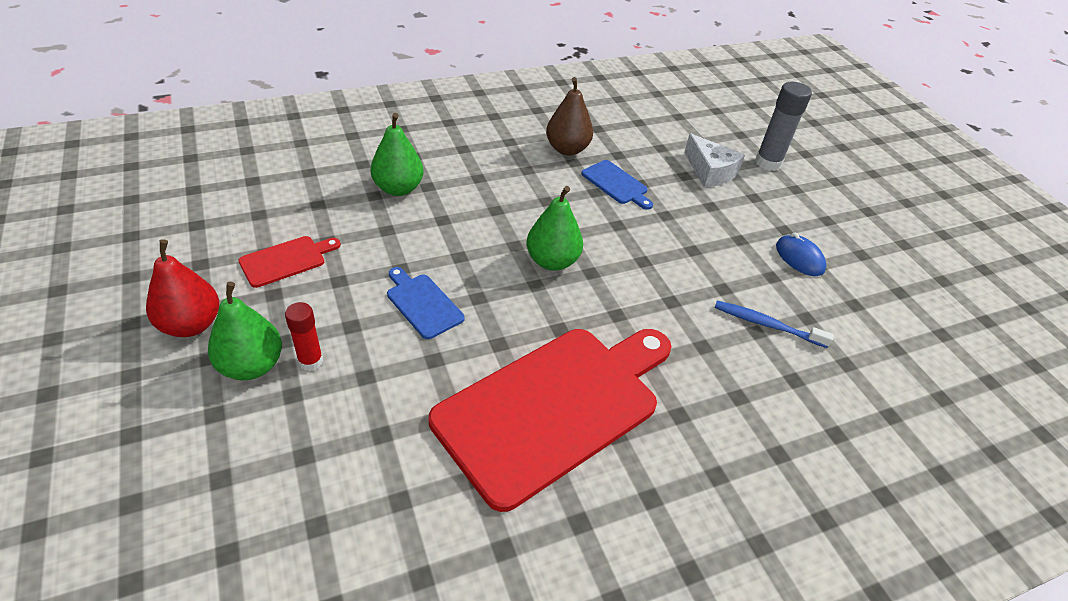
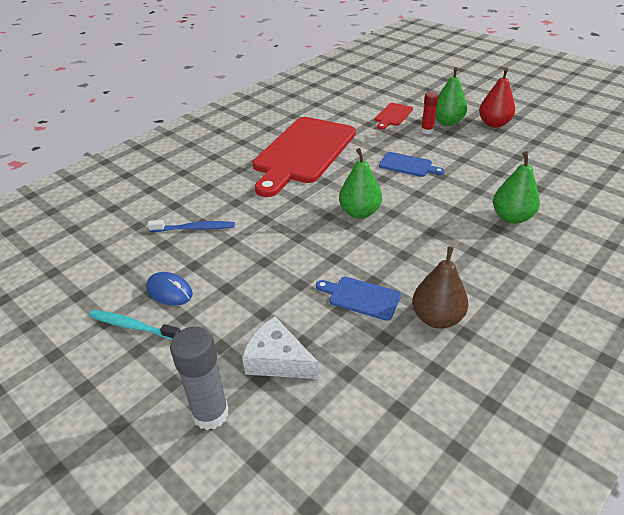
camera: 160 degrees right, 5 degrees down
red cutting board [238,236,341,288] -> red cutting board moved to [375,103,413,130]
none -> turquoise toothbrush [89,310,181,340]

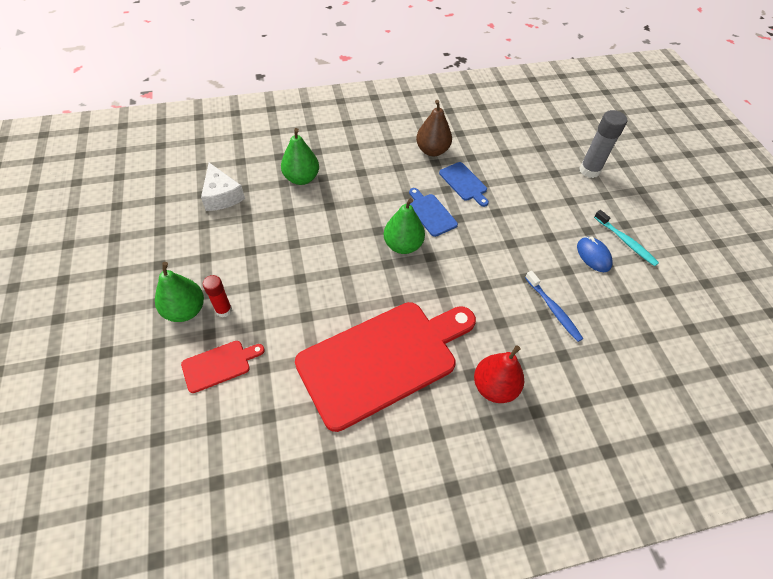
camera: 150 degrees left, 15 degrees up
blue toothbrush [148,220,235,232] -> blue toothbrush turned 150 degrees counterclockwise [525,271,583,342]
white cheese [242,317,318,379] -> white cheese moved to [201,163,245,211]
blue cutting board [379,152,445,177] -> blue cutting board moved to [409,188,458,237]
red pear [479,68,515,128] -> red pear moved to [474,345,524,403]

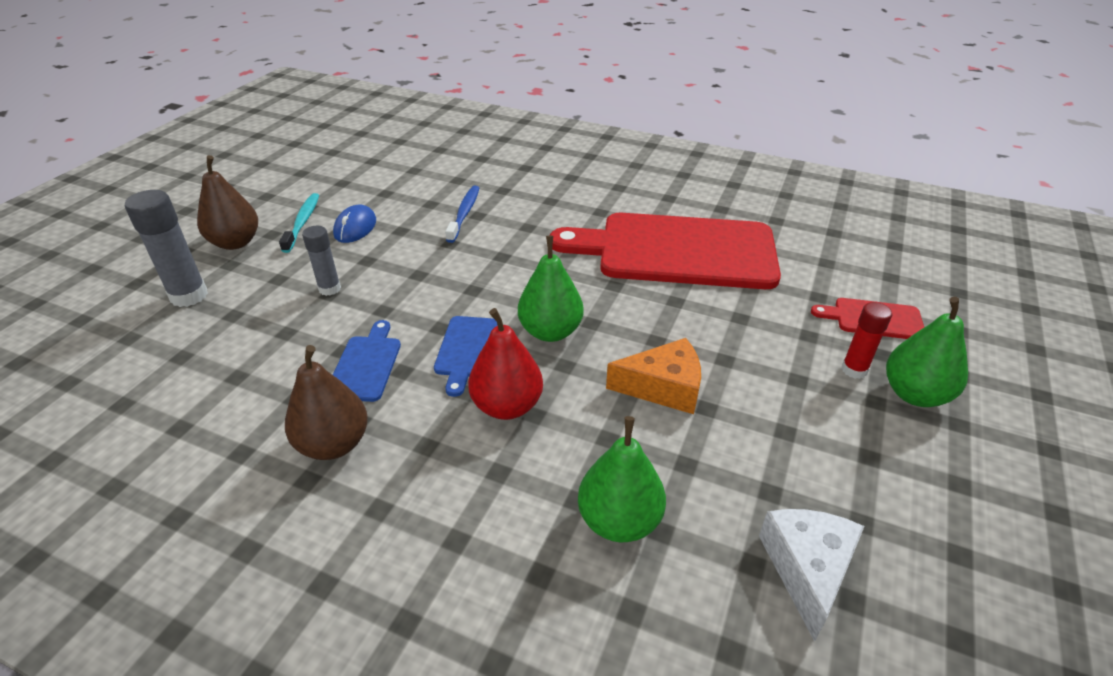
camera: 140 degrees left, 15 degrees down
red pear [474,345,524,403] -> red pear moved to [468,308,543,420]
none -> brown pear [197,155,258,250]
none -> grey glue stick [302,226,341,296]
none -> orange cheese [606,338,701,414]

